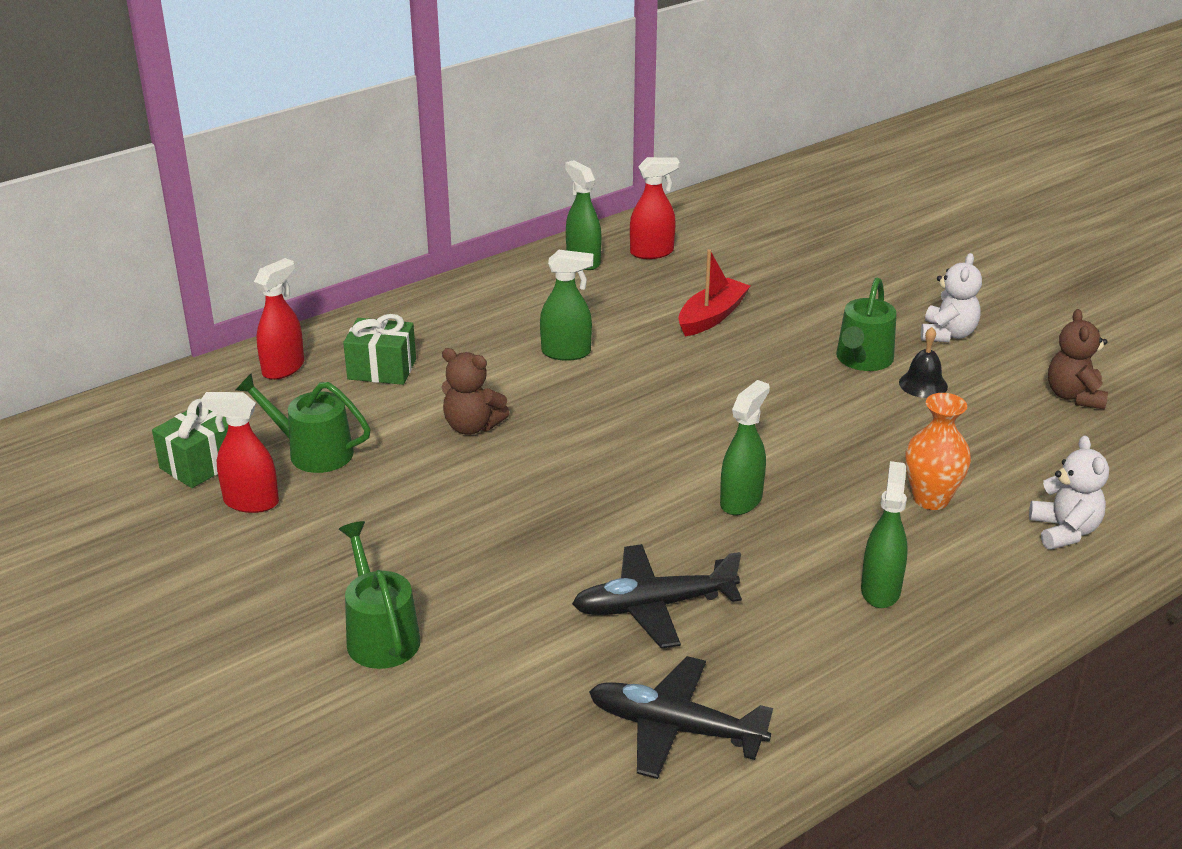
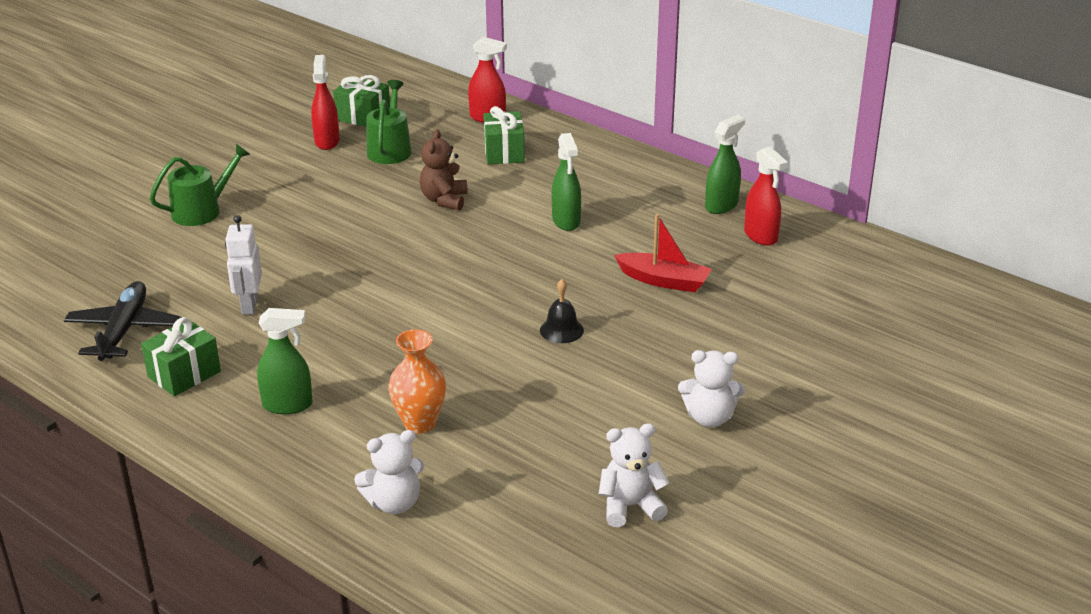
camera: 75 degrees right, 0 degrees up
black plane [572,544,742,649] -> white robot [225,215,262,315]
green spray bottle [720,380,770,515] -> none
green watering can [836,277,897,371] -> none
black bell [899,327,948,398] -> black bell moved to [540,279,584,343]
brown teddy bear [1048,309,1108,410] -> white teddy bear [599,423,670,527]
none -> green gift [141,317,221,396]

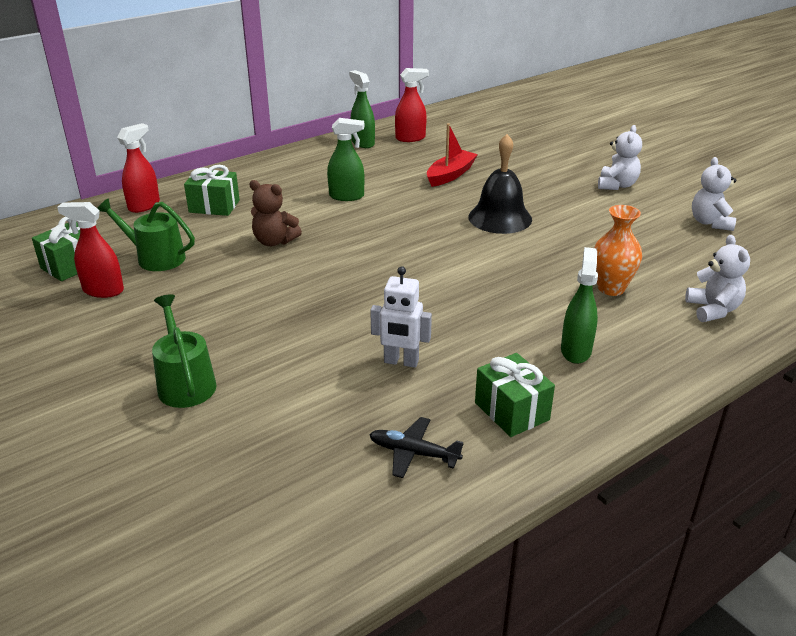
camera: 75 degrees left, 0 degrees up
black plane [64,281,182,361] -> black plane [369,417,463,478], size x0.64
black bell [540,279,584,343] -> black bell [468,134,532,234], size x1.83

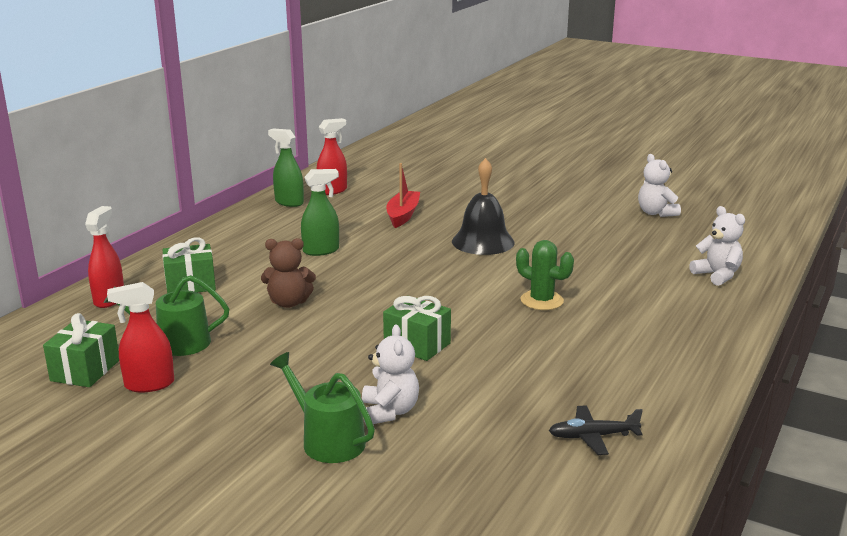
camera: 25 degrees left, 10 degrees down
white robot [370,266,432,368] -> none
green gift [475,353,555,437] -> green gift moved to [383,296,451,361]
green spray bottle [561,247,598,364] -> none
orange vase [594,205,642,296] -> none
white teddy bear [598,125,642,190] -> white teddy bear moved to [362,324,419,424]
none -> green cactus [516,240,574,310]

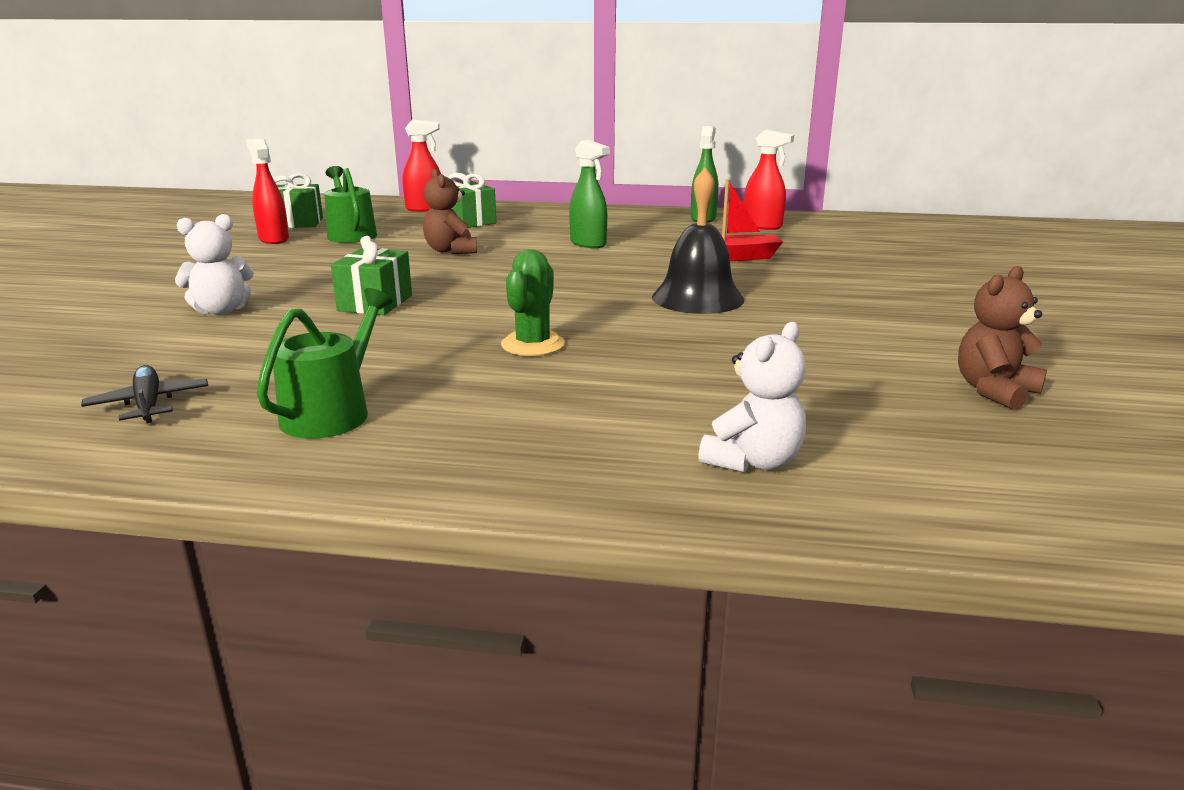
camera: 70 degrees right, 0 degrees up
green watering can [270,352,375,463] -> green watering can moved to [257,288,393,439]
white teddy bear [638,154,681,217] -> brown teddy bear [958,266,1047,410]

